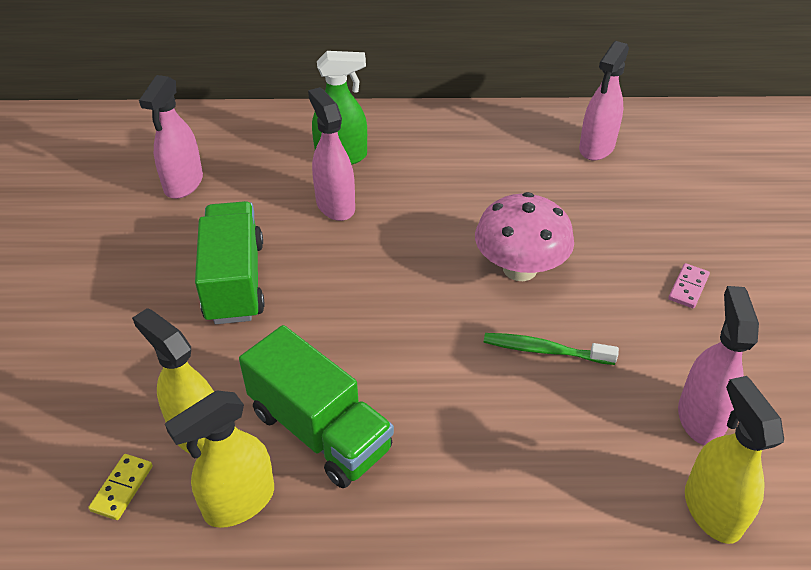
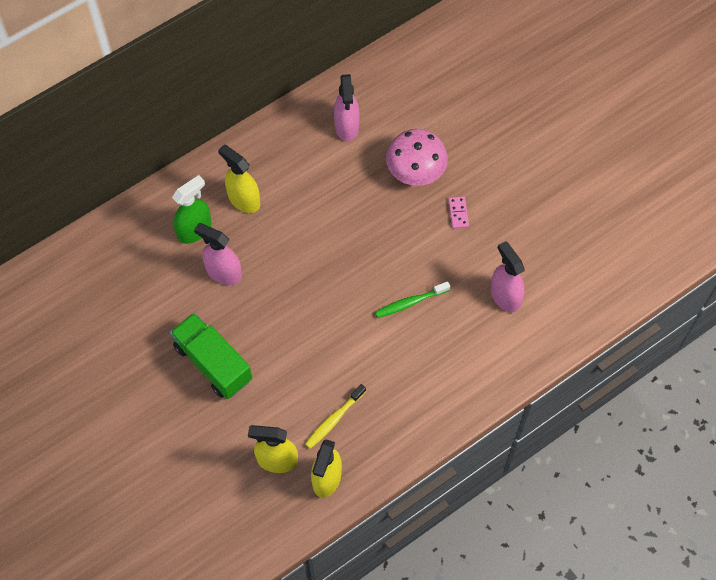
camera: 35 degrees left, 20 degrees up
yellow domino [88,454,153,520] -> none
pink spray bottle [139,75,203,199] -> none
green truck [239,325,394,488] -> yellow toothbrush [305,384,366,449]
pink mushroom [475,192,574,281] -> pink mushroom moved to [386,129,448,186]
yellow spray bottle [685,376,784,544] -> yellow spray bottle moved to [218,145,260,213]

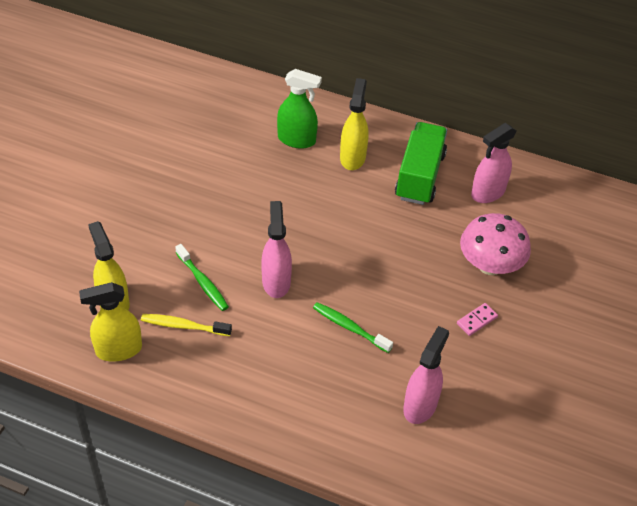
camera: 55 degrees right, 15 degrees down
green truck [170,313,252,399] -> green truck moved to [395,122,447,205]
pink spray bottle [194,223,242,285] -> pink spray bottle moved to [261,201,292,298]
none -> green toothbrush [175,244,229,311]

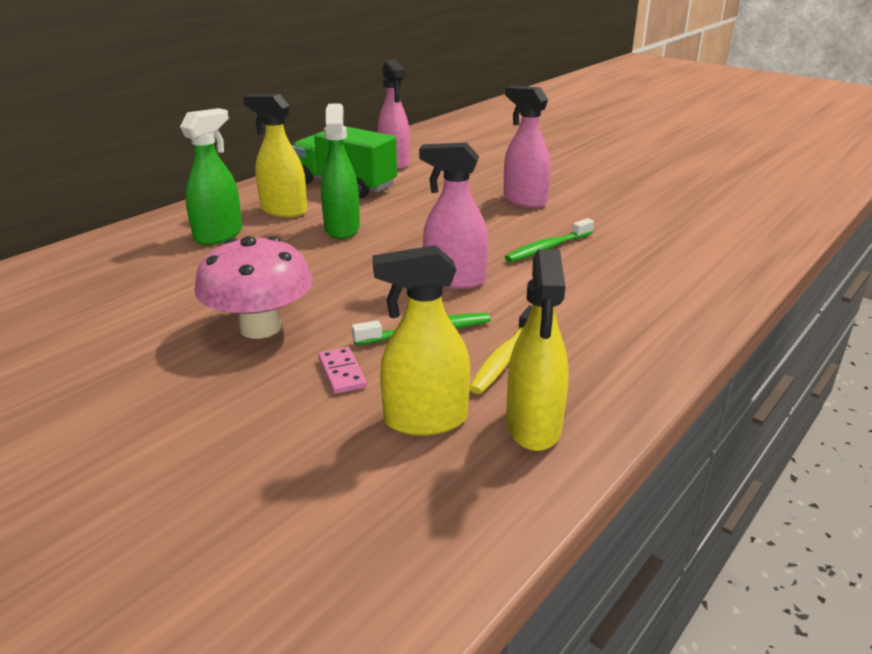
camera: 70 degrees left, 20 degrees down
pink spray bottle [403,326,449,424] -> pink spray bottle moved to [503,86,551,208]
pink domino [457,303,498,336] -> pink domino moved to [318,347,367,394]
pink mushroom [460,213,531,275] -> pink mushroom moved to [195,236,312,339]
none -> green spray bottle [321,103,360,239]

